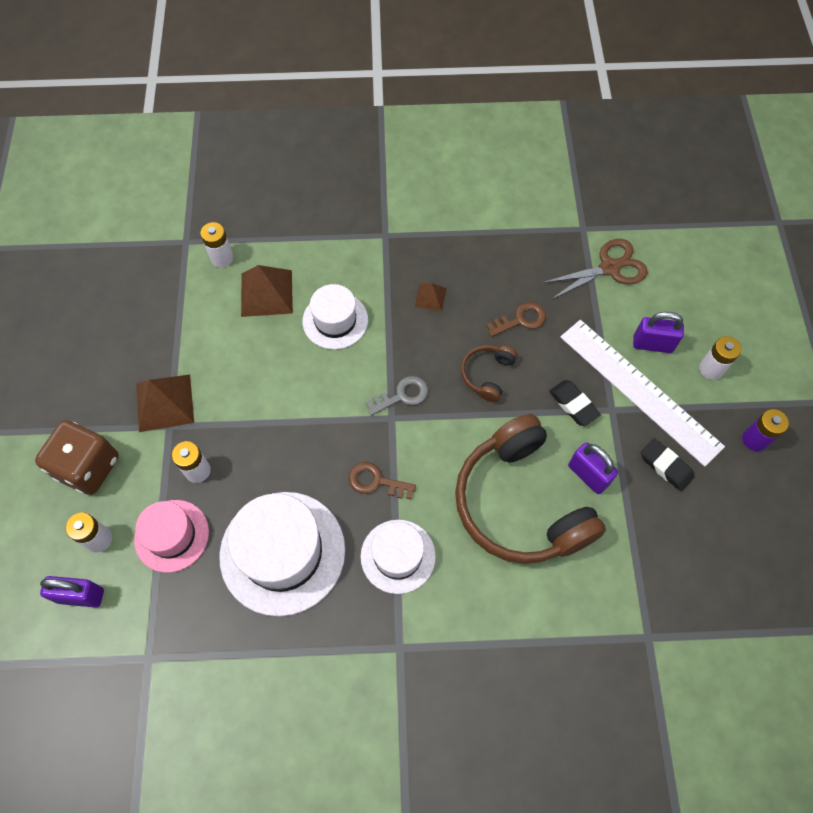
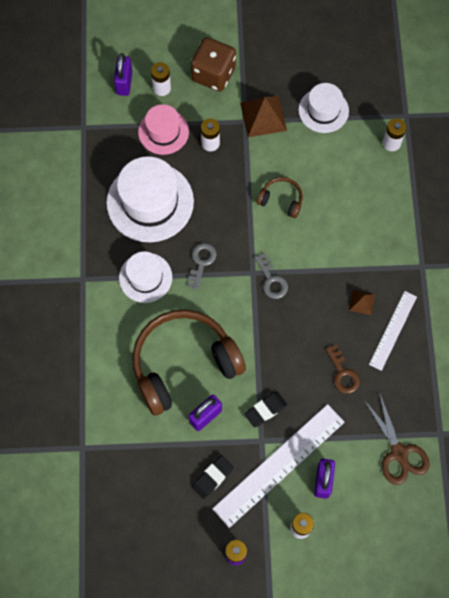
camera: 90 degrees right, 5 degrees up
brown pyramid [241,265,293,317] -> none
white hat [302,284,368,350] -> white hat moved to [299,83,349,133]
brown key [349,462,416,499] -> grey key [187,243,217,290]
brown headphones [461,345,517,402] -> brown headphones moved to [257,177,303,218]
none -> white ruler [369,291,417,371]

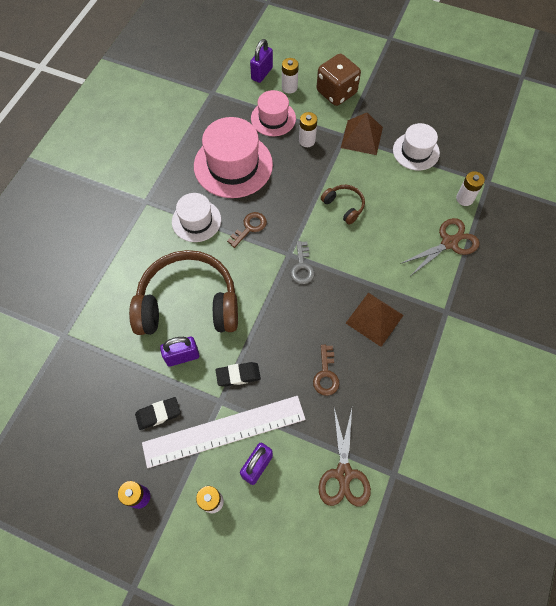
camera: 25 degrees right, 5 degrees down
white hat [106,156,194,242] -> pink hat [194,117,273,198]
grey key [187,243,217,290] -> brown key [227,212,267,248]
brown pyramid [349,290,375,315] -> brown pyramid [346,293,404,347], size x1.86
white ruler [369,291,417,371] -> none
none -> brown scissors [400,218,480,275]

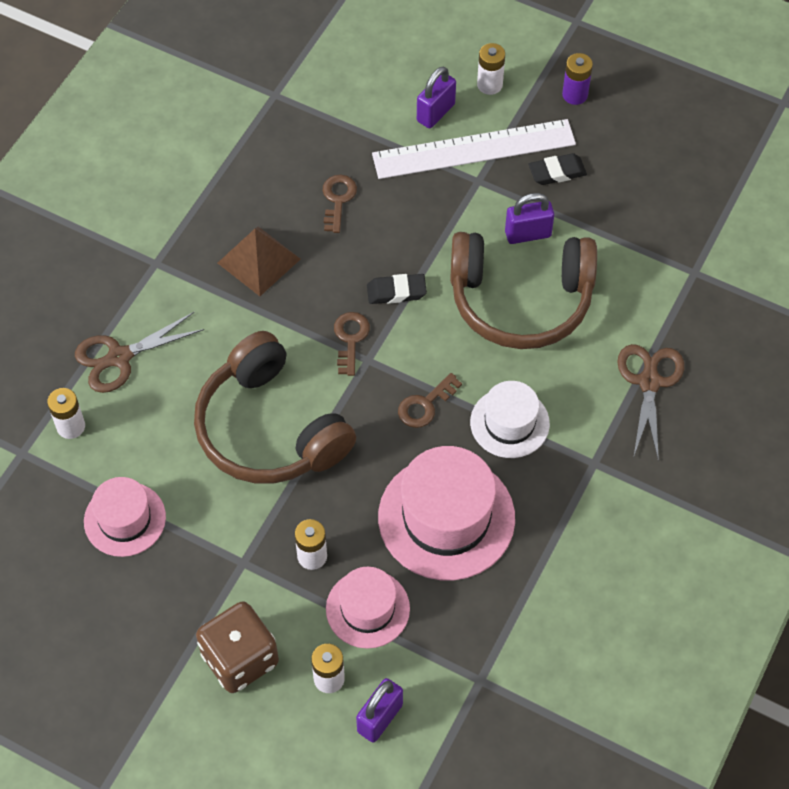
camera: 175 degrees left, 5 degrees down
black eraser [216,362,261,387] -> black eraser moved to [367,274,427,304]
grey key [290,241,315,284] -> brown key [334,312,370,376]
brown scissors [319,408,371,507] -> brown scissors moved to [617,344,684,462]
brown headphones [321,185,365,225] -> brown headphones [194,331,356,484], size x2.28
brown pyramid [341,113,383,155] -> none
white hat [393,123,440,170] -> pink hat [84,477,166,557]

